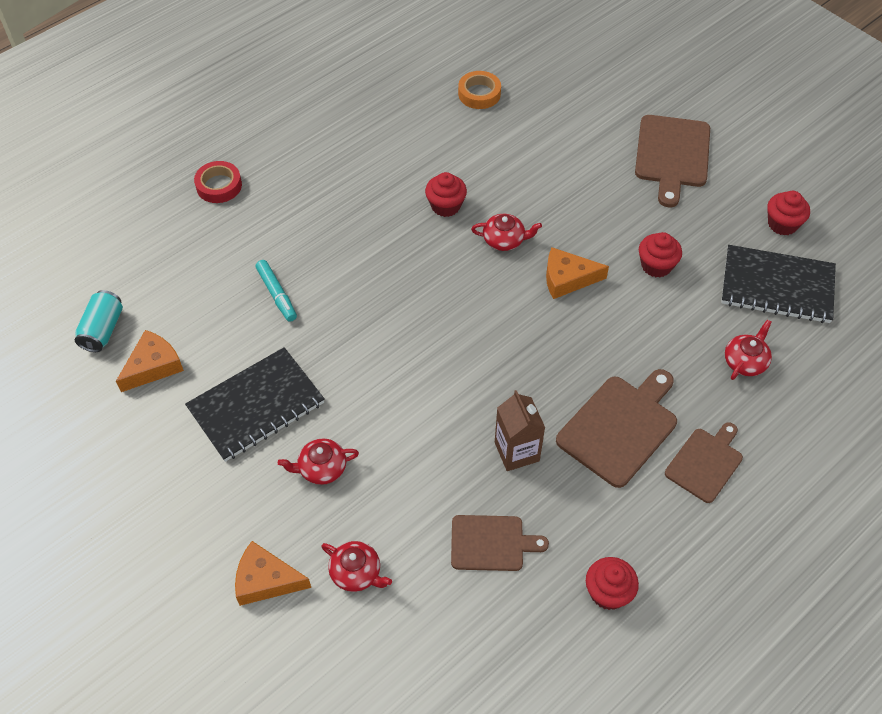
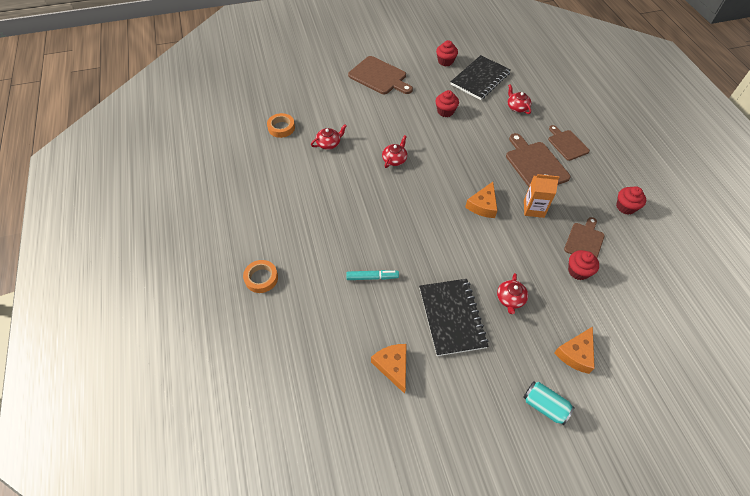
camera: 65 degrees left, 0 degrees up
turquoise can [75,290,123,352] -> turquoise can moved to [523,381,575,425]
red tape [194,161,242,203] -> orange tape [243,260,278,293]
red teapot [321,541,392,592] -> red teapot moved to [311,125,347,150]
red cupcake [425,172,467,217] -> red cupcake moved to [568,250,599,280]
brown carton [495,390,545,471] -> orange carton [524,174,559,218]
orange cheese [546,247,609,299] -> orange cheese moved to [465,182,498,218]

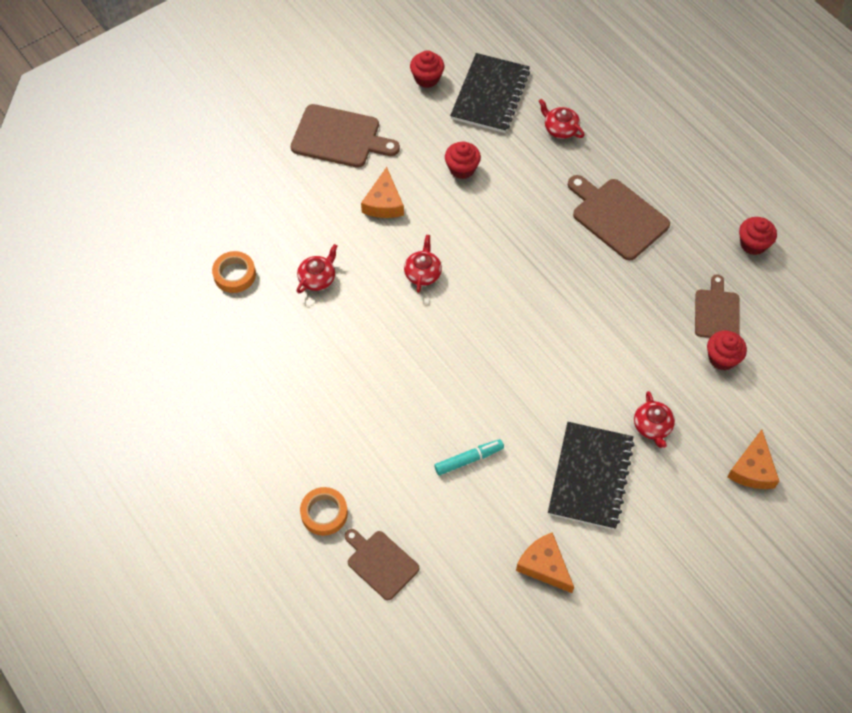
camera: 20 degrees left, 5 degrees up
black notebook [419,279,488,356] -> black notebook turned 45 degrees clockwise [548,422,635,530]
orange cheese [465,182,498,218] -> orange cheese moved to [361,167,404,218]
turquoise can [523,381,575,425] -> none
orange carton [524,174,559,218] -> none
brown cutting board [548,125,590,161] -> brown cutting board moved to [344,529,419,600]

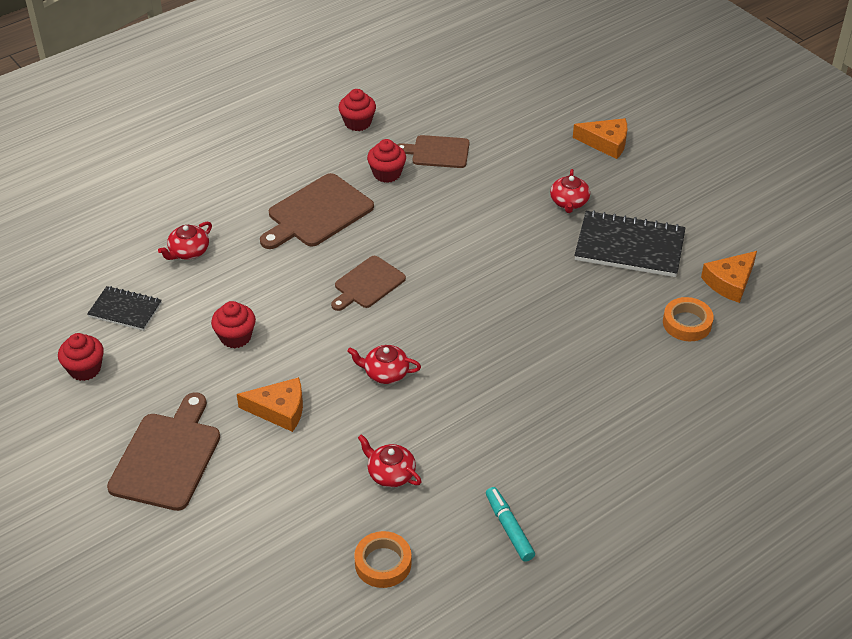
camera: 90 degrees left, 15 degrees down
orange tape [300,487,348,536] -> orange tape moved to [663,297,714,341]
brown cutting board [344,529,419,600] -> brown cutting board moved to [331,256,406,311]
turquoise marker [434,439,504,475] -> turquoise marker moved to [486,487,535,562]
black notebook [450,53,530,133] -> black notebook [87,286,162,331], size x0.58
red teapot [634,391,675,448] -> red teapot turned 105 degrees clockwise [550,169,590,213]
red cupcake [707,331,747,370] -> red cupcake moved to [367,139,406,183]

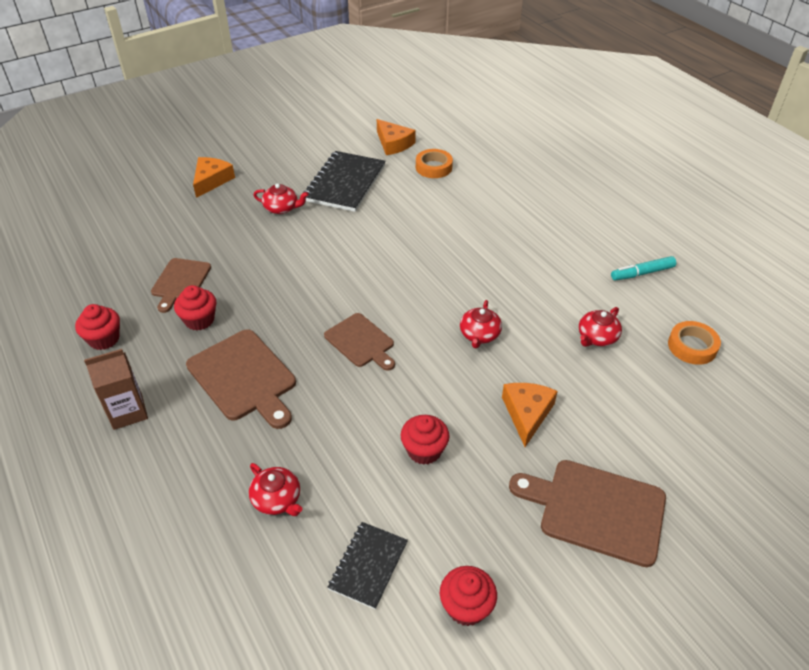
camera: 85 degrees left, 0 degrees up
none -> brown carton [84,349,148,430]

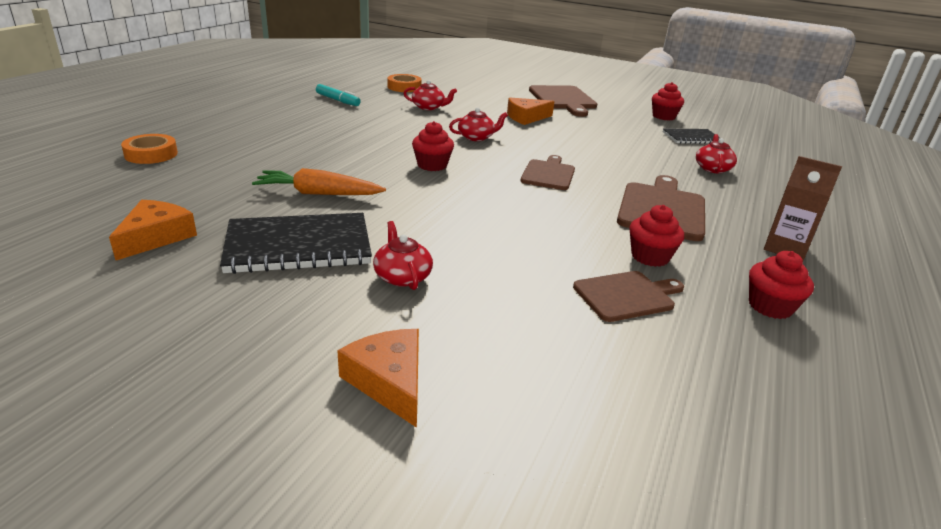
camera: 125 degrees left, 15 degrees down
orange cheese [193,157,235,198] -> orange cheese turned 75 degrees clockwise [337,329,419,428]
red cupcake [401,415,449,465] -> red cupcake moved to [412,121,454,171]
orange tape [416,149,453,178] -> orange tape moved to [121,134,178,164]
none -> orange carrot [252,168,386,195]

